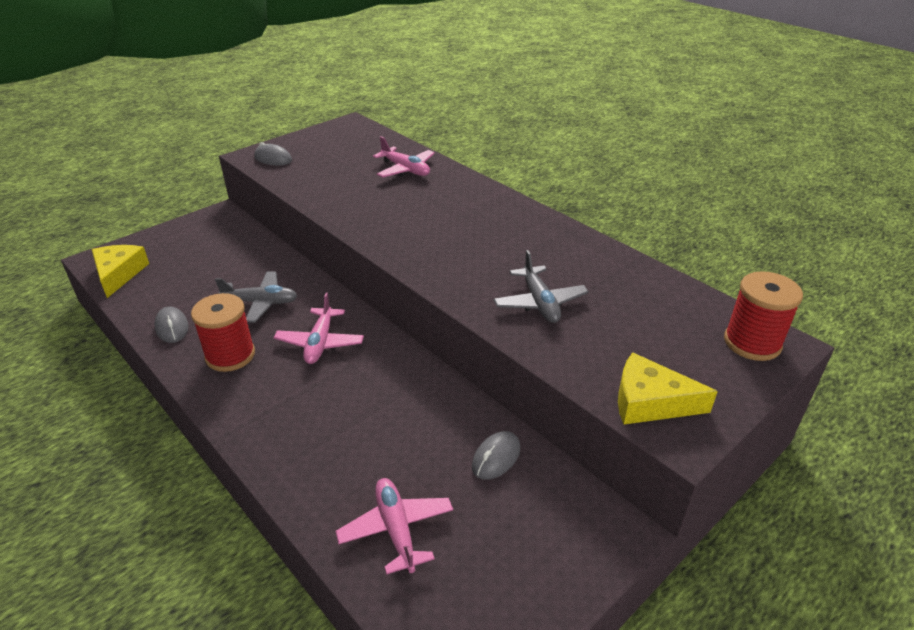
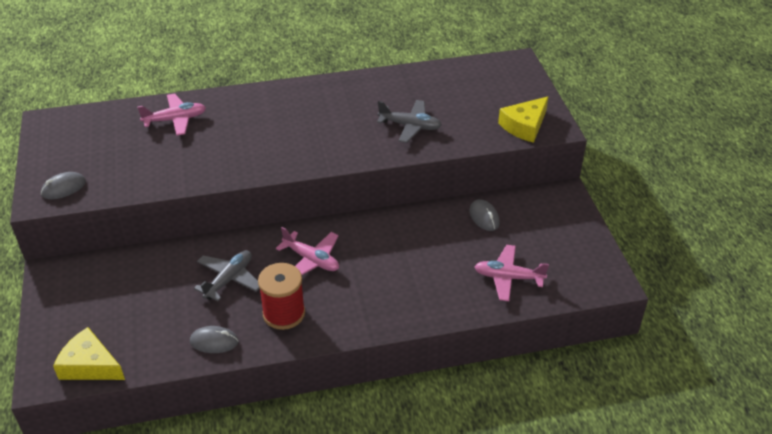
camera: 60 degrees left, 5 degrees up
red spool [724,271,803,361] -> none

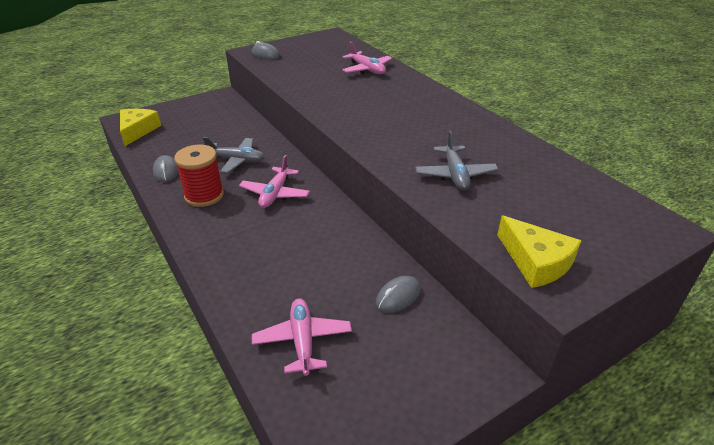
camera: 70 degrees right, 5 degrees down
yellow cheese [498,96,548,143] -> yellow cheese turned 150 degrees counterclockwise [497,215,581,288]

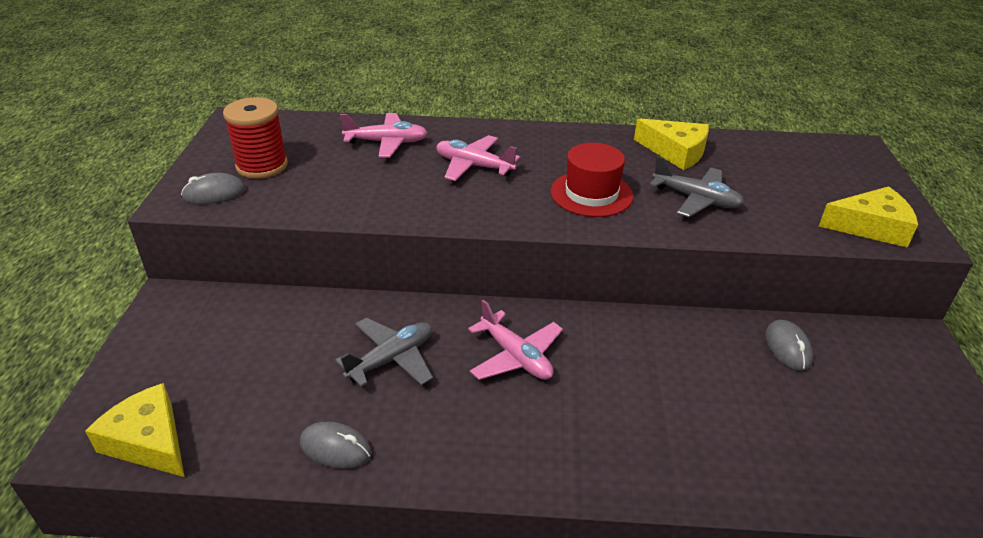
camera: 55 degrees left, 0 degrees up
red spool [174,145,224,207] -> red spool moved to [223,97,288,179]
pink plane [252,298,352,376] -> pink plane moved to [436,135,520,181]
none -> red hat [551,143,633,217]
none -> yellow cheese [634,118,709,170]

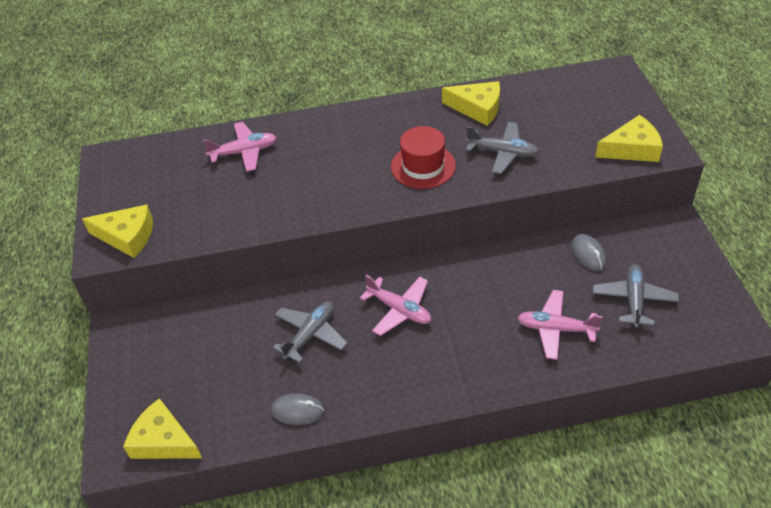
camera: 10 degrees left, 10 degrees up
grey mouse [181,173,246,204] -> yellow cheese [82,205,153,258]
red spool [223,97,288,179] -> none
pink plane [436,135,520,181] -> pink plane moved to [517,290,602,360]
none -> grey plane [593,264,679,328]

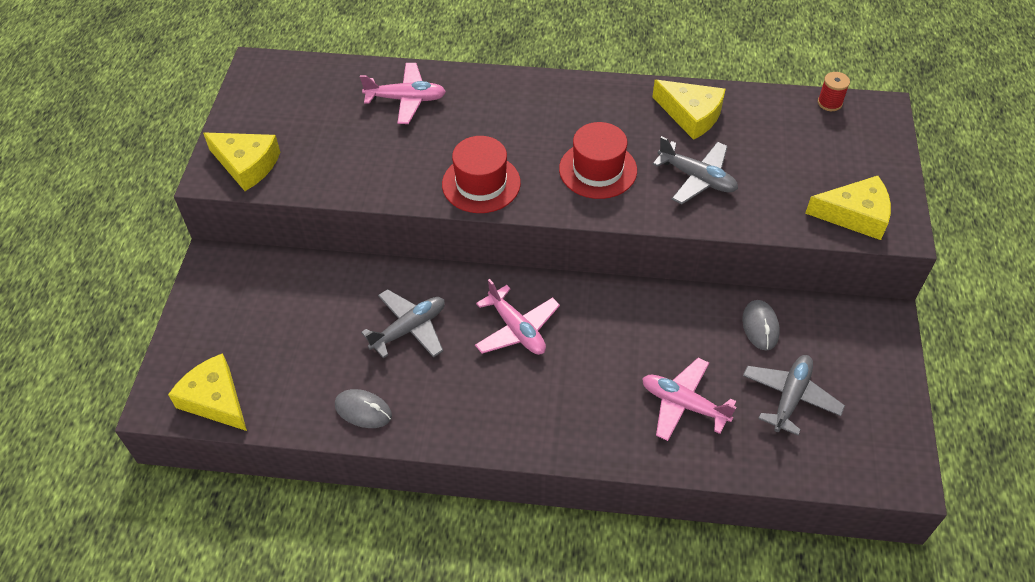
camera: 15 degrees right, 5 degrees up
none -> red hat [442,136,521,213]
none -> red spool [818,72,850,111]

